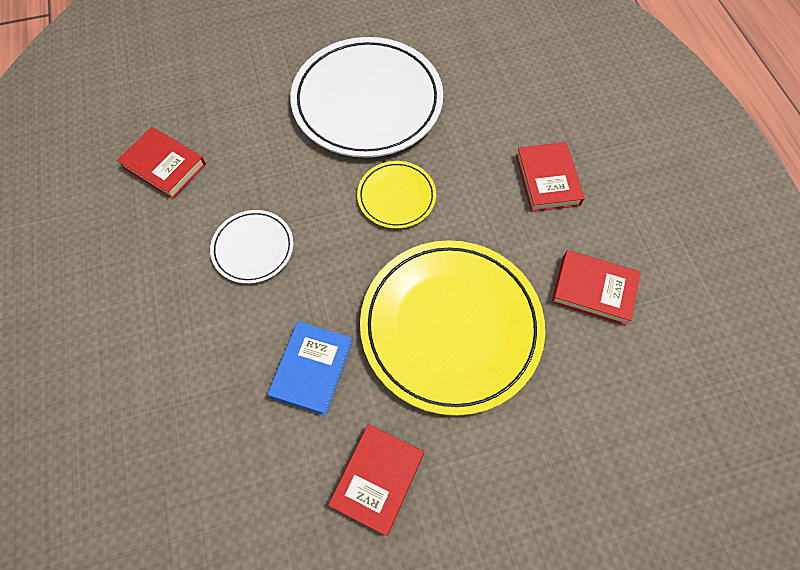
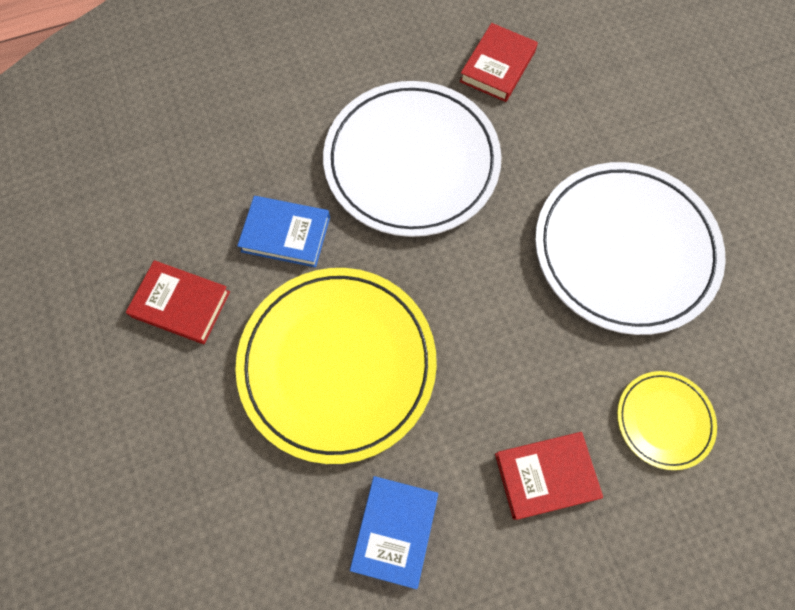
camera: 85 degrees right, 5 degrees up
white plate [210,210,293,284] -> white plate [323,81,502,237], size x2.08
yellow plate [357,161,436,229] -> yellow plate moved to [617,371,717,470]
red book [551,250,641,326] -> blue book [350,476,438,589]

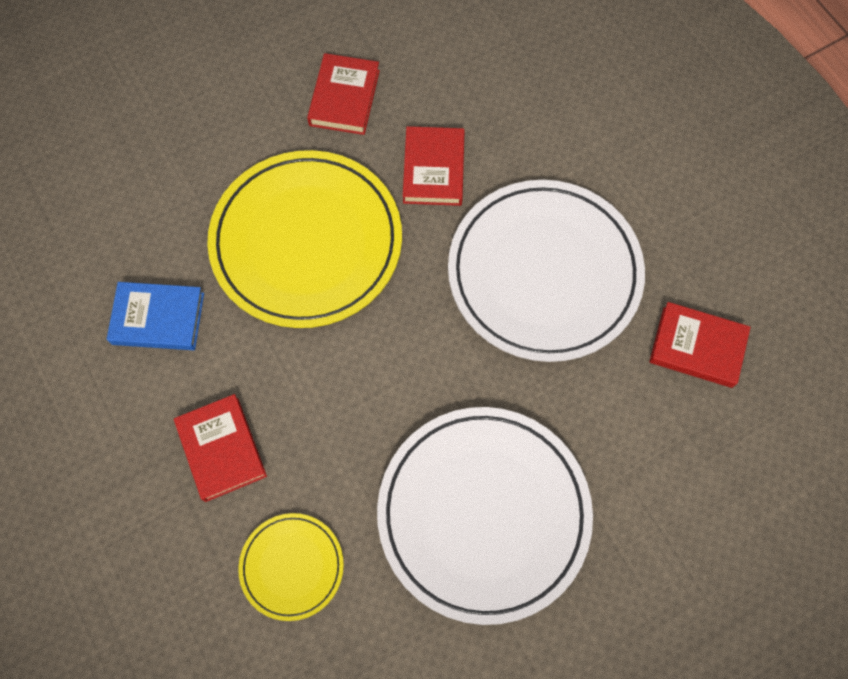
camera: 80 degrees right, 0 degrees up
blue book [237,196,330,267] -> red book [403,126,465,206]

